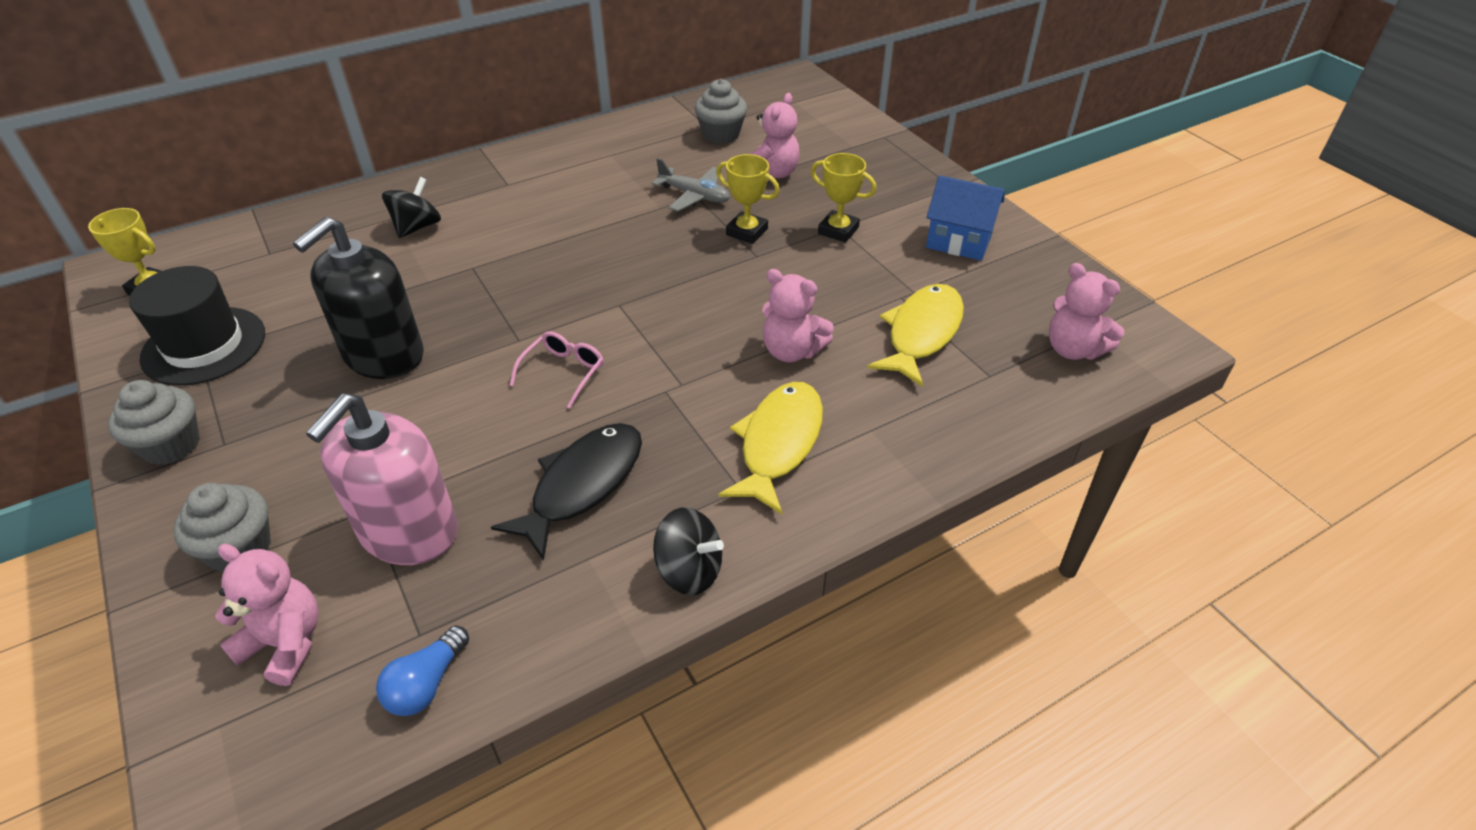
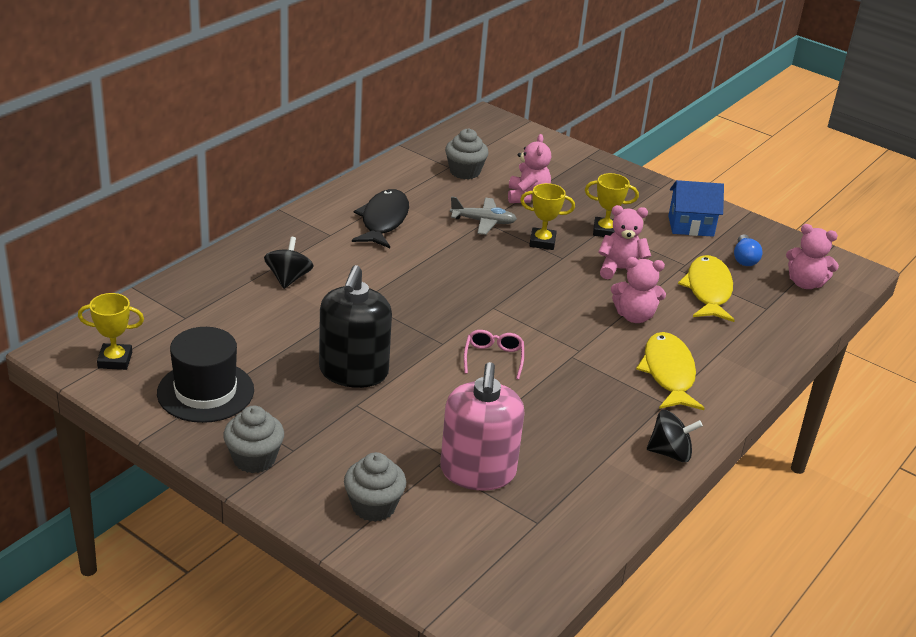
camera: 25 degrees left, 10 degrees down
pink teddy bear [215,544,319,686] -> pink teddy bear moved to [598,205,651,279]
blue light bulb [376,625,469,716] -> blue light bulb moved to [734,234,763,266]
black fish [491,423,642,561] -> black fish moved to [352,189,409,248]

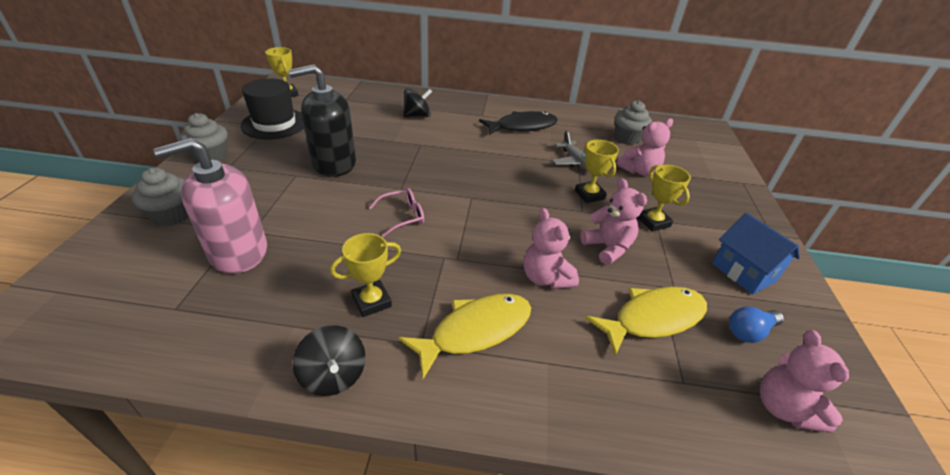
camera: 60 degrees right, 5 degrees up
none -> yellow trophy [330,233,401,317]

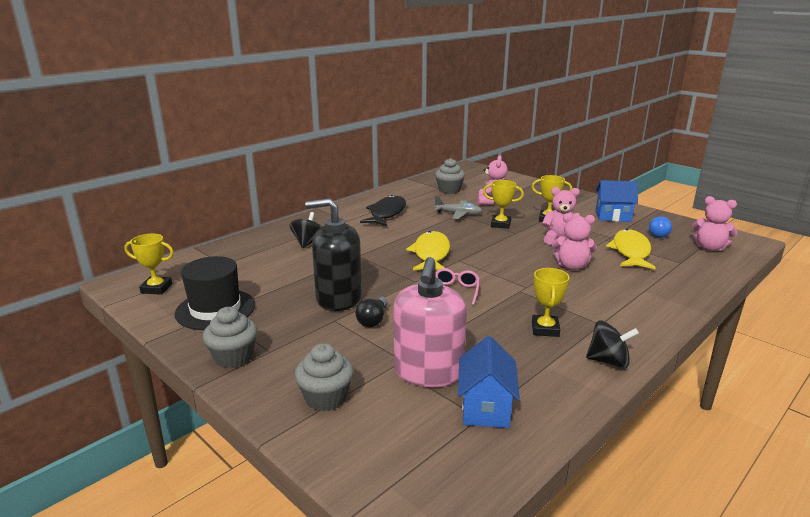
camera: 50 degrees left, 15 degrees down
black soap dispenser [288,64,356,177] -> black soap dispenser turned 75 degrees clockwise [305,198,362,311]
yellow fish [398,294,531,379] -> yellow fish moved to [406,231,450,270]
none -> black light bulb [356,297,388,327]
none -> blue house [458,336,520,428]

